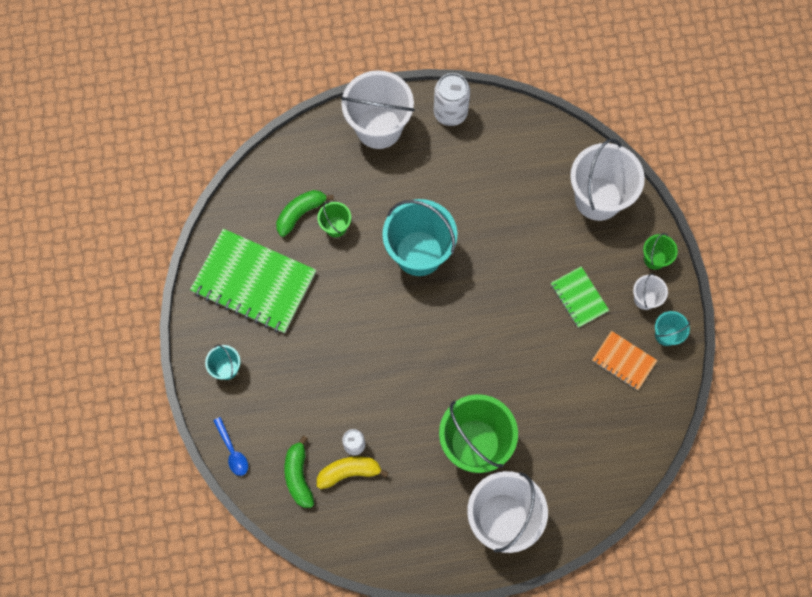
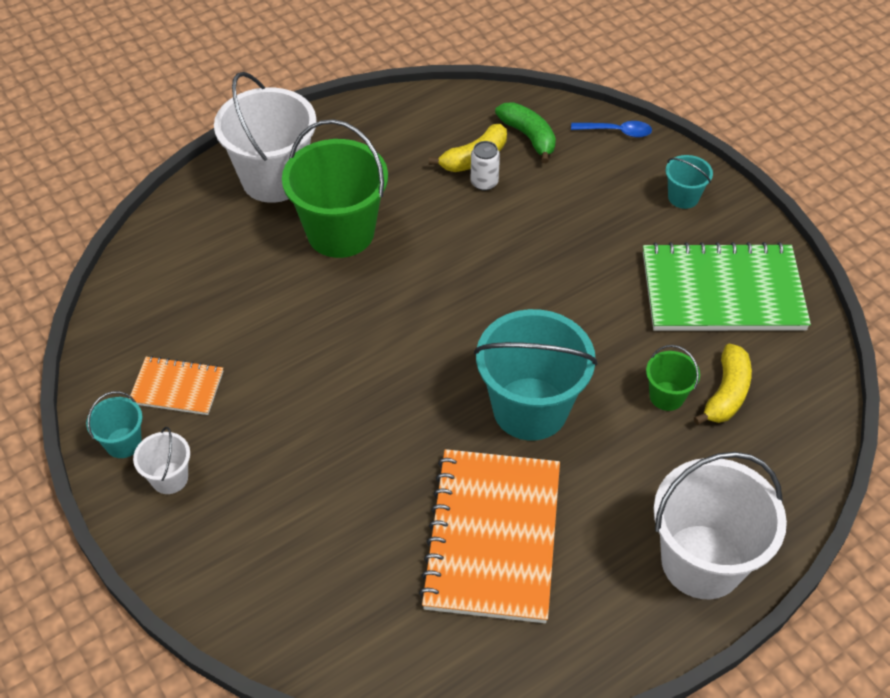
camera: 155 degrees right, 20 degrees down
blue spoon [213,417,248,476] -> blue spoon turned 150 degrees clockwise [571,121,652,137]
green banana [276,190,334,237] -> yellow banana [694,344,752,425]
white can [434,73,470,126] -> none
green notebook [551,266,609,328] -> none
white bucket [570,139,645,221] -> none
green bucket [643,233,678,270] -> none
none -> orange notebook [419,449,560,623]

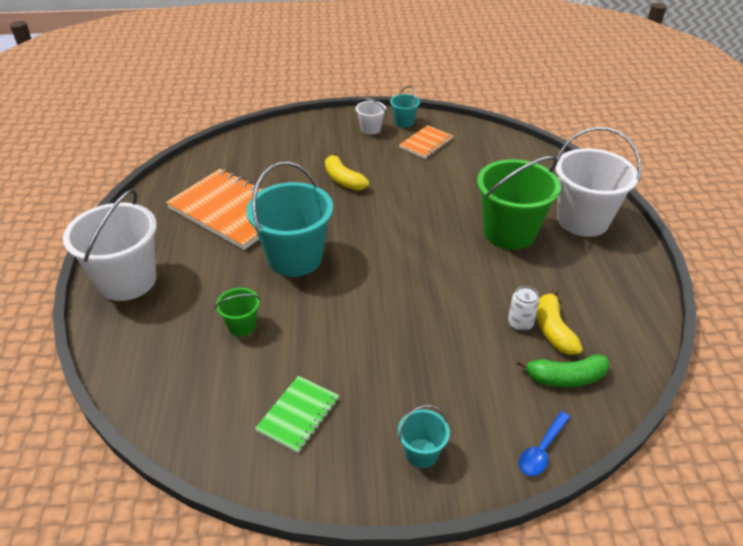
camera: 120 degrees right, 10 degrees down
green notebook [643,242,811,331] -> green notebook [255,376,339,453], size x0.50
yellow banana [694,344,752,425] -> yellow banana moved to [325,152,369,191]

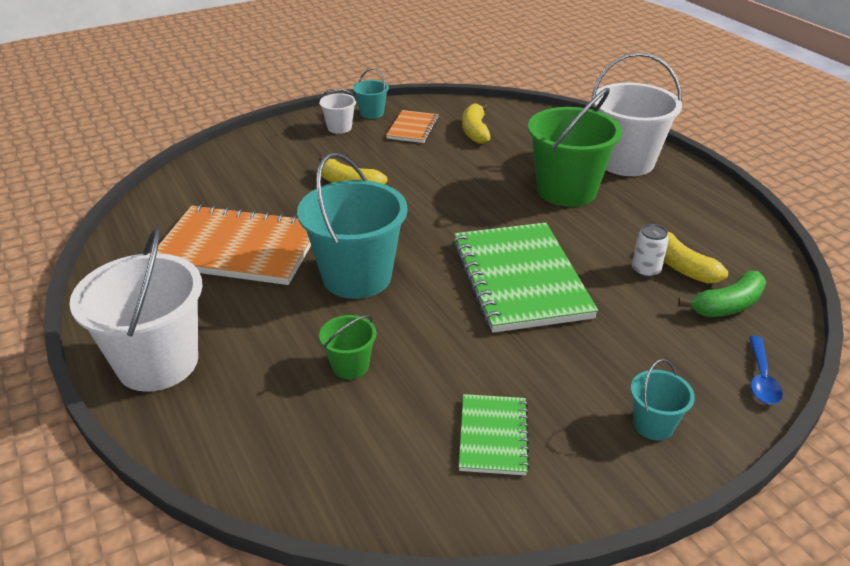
camera: 25 degrees left, 5 degrees down
none -> green notebook [452,223,598,333]
none -> yellow banana [462,103,491,144]

